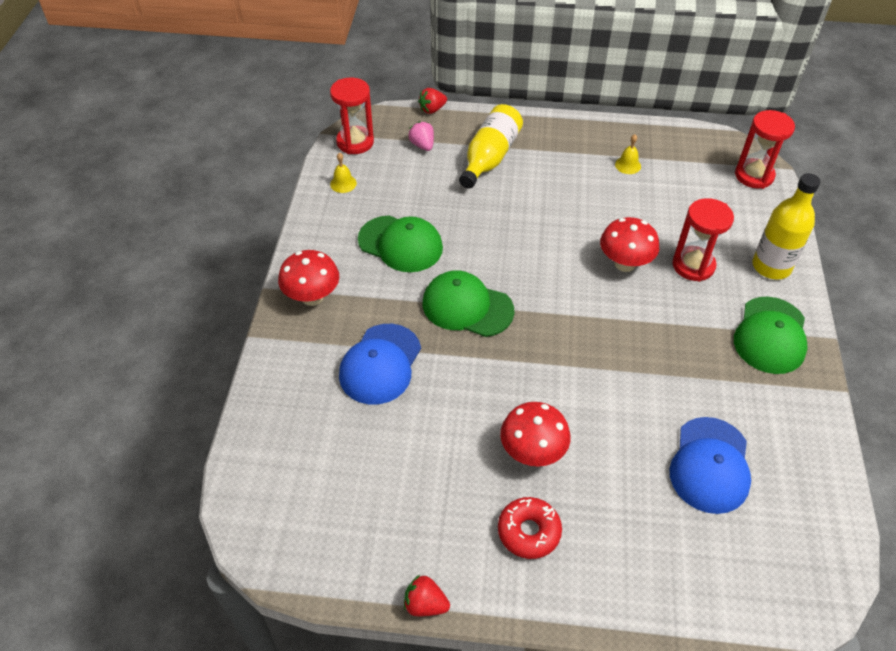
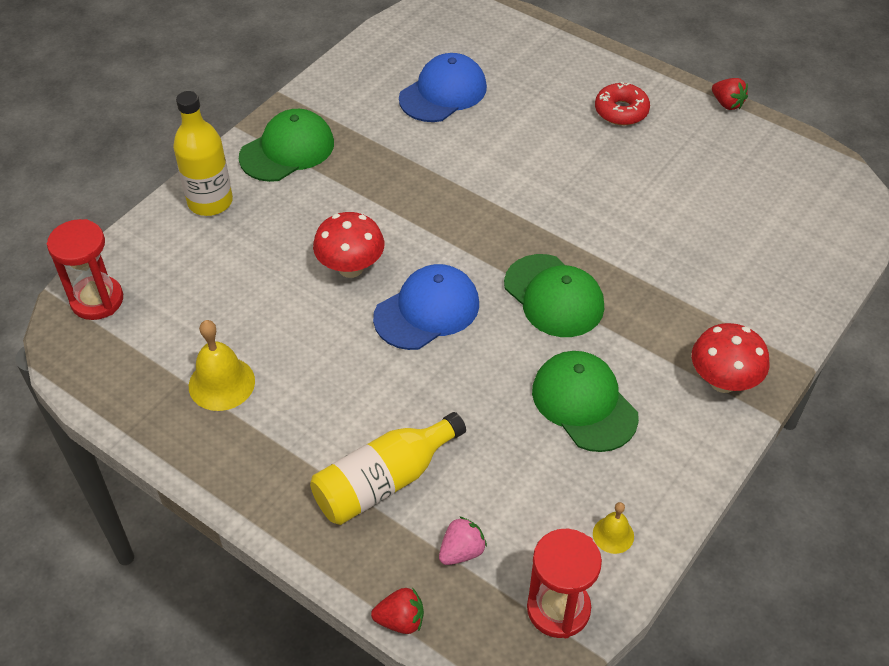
camera: 150 degrees left, 0 degrees up
blue cap [339,324,421,405] -> blue cap moved to [373,264,479,350]
pink strawberry [408,121,434,151] -> pink strawberry turned 135 degrees counterclockwise [439,516,487,565]
red mushroom [500,402,570,467] -> none
yellow bell [615,134,641,174] -> yellow bell [189,320,255,411], size x1.76
red hourglass [672,198,734,282] -> none

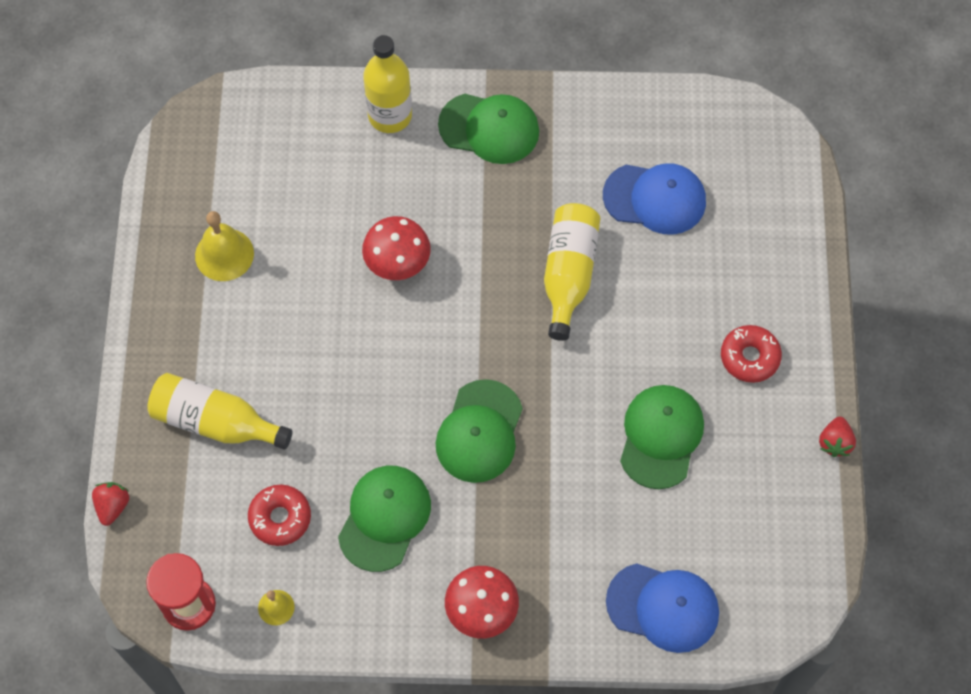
camera: 55 degrees right, 15 degrees up
red hourglass [47,219,123,320] -> none
red strawberry [371,588,424,634] -> red strawberry turned 135 degrees counterclockwise [92,482,129,526]
blue cap [373,264,479,350] -> blue cap moved to [606,563,719,653]
pink strawberry [439,516,487,565] -> none
none -> red donut [248,485,311,546]
none -> yellow bottle [544,203,601,341]
none -> green cap [620,385,704,489]

